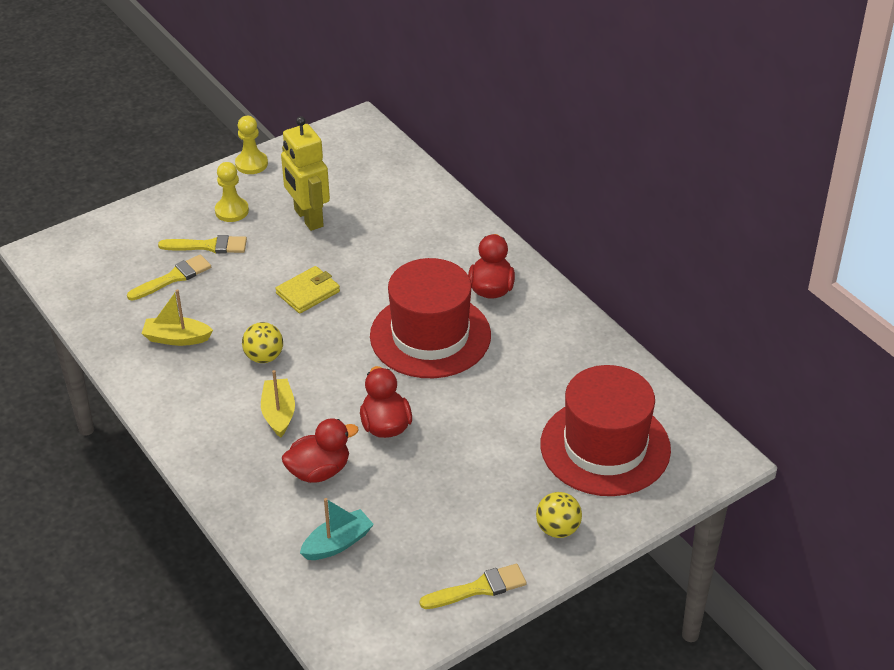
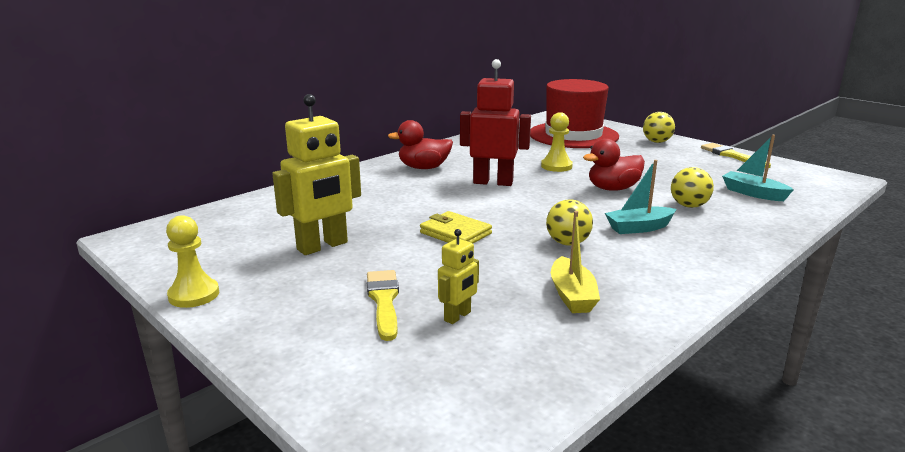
camera: 100 degrees left, 20 degrees down
yellow brush [127,254,211,301] -> yellow robot [438,229,479,324]
yellow pawn [215,162,249,222] -> yellow pawn moved to [541,112,573,172]
yellow boat [261,370,295,438] -> turquoise boat [605,160,676,234]
red duck [282,419,359,483] -> yellow ball [671,167,714,208]
red hat [370,258,491,378] -> red robot [460,59,531,186]

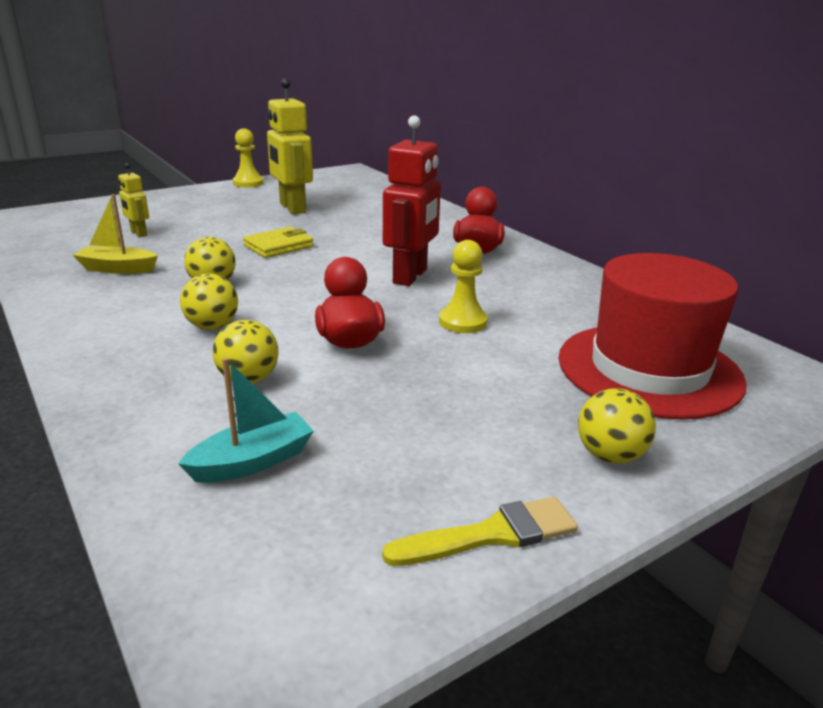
camera: 100 degrees right, 5 degrees up
yellow brush [367,270,399,341] -> none
turquoise boat [605,160,676,234] -> yellow ball [180,273,238,330]

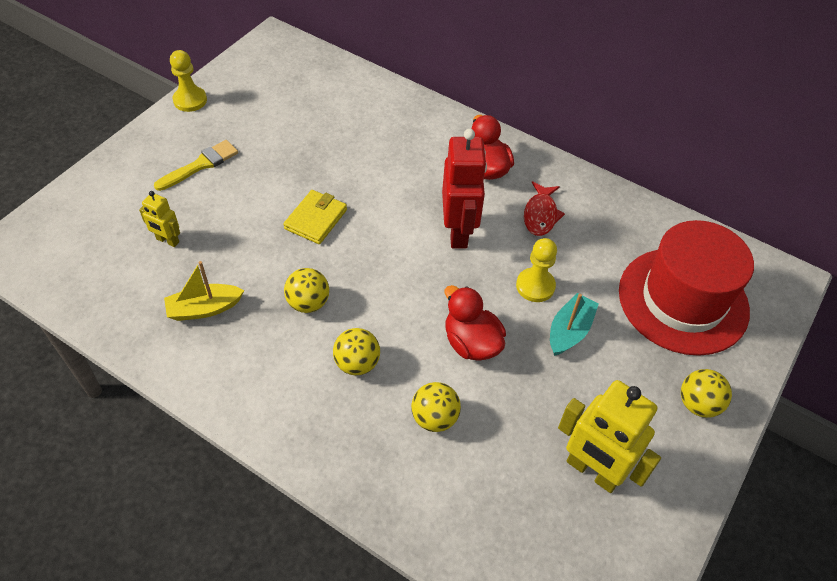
camera: 25 degrees left, 25 degrees up
turquoise boat [178,357,314,483] -> turquoise boat moved to [550,293,599,356]
yellow robot [267,78,313,214] -> yellow robot moved to [558,380,661,493]
yellow brush [382,497,578,566] -> yellow brush moved to [154,140,238,191]
none -> red fish [524,181,565,236]

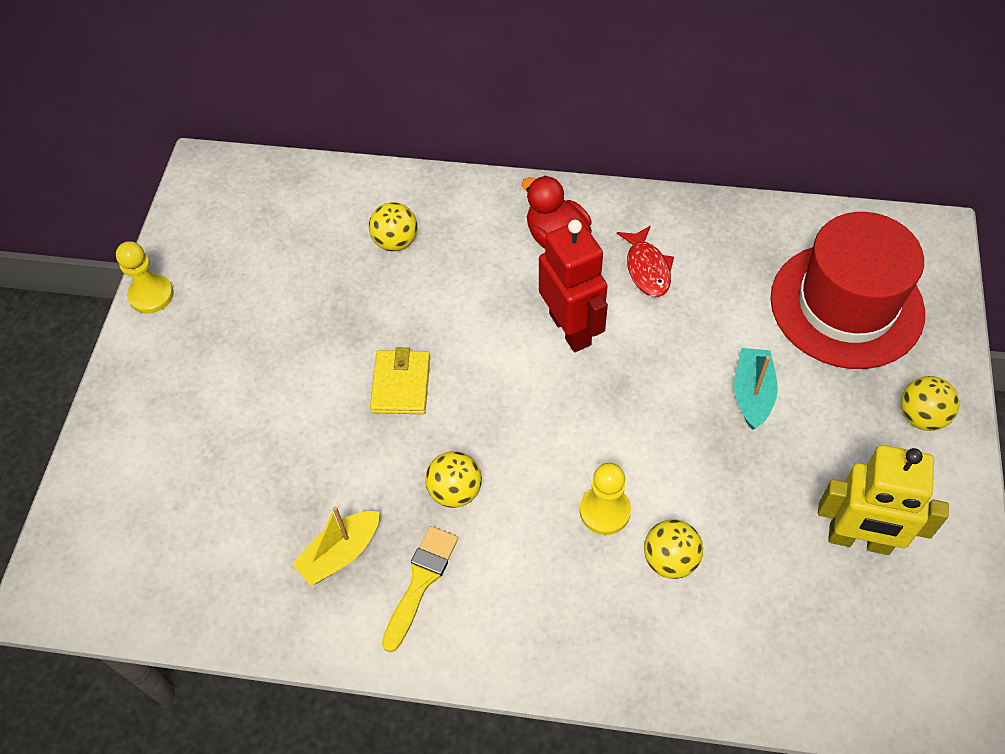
camera: 20 degrees left, 5 degrees up
yellow robot [139,191,180,247] -> none
yellow brush [154,140,238,191] -> yellow brush moved to [382,526,458,652]
yellow ball [333,328,380,375] -> yellow ball moved to [369,202,418,251]
red duck [445,285,506,361] -> none
yellow pawn [516,238,557,302] -> yellow pawn moved to [580,463,631,535]

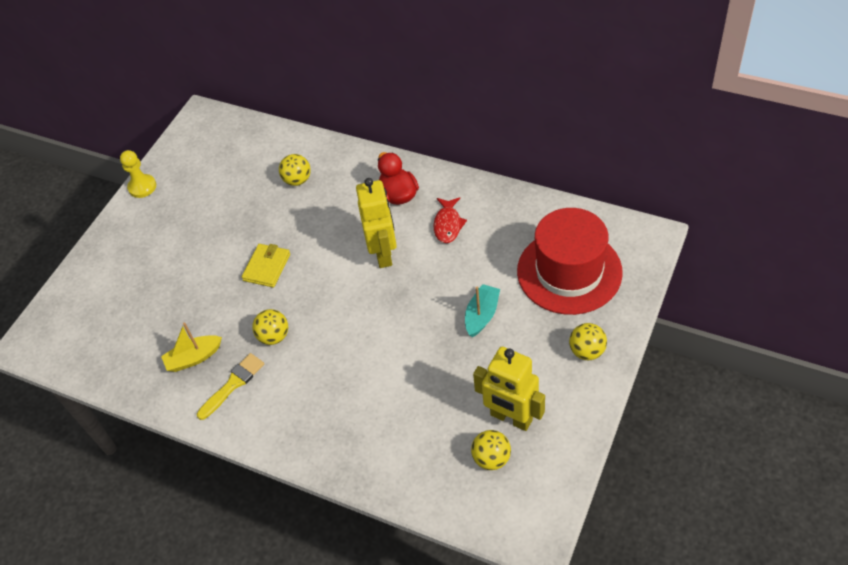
camera: 20 degrees right, 5 degrees down
red robot [539,220,608,352] -> yellow robot [356,178,397,268]
yellow pawn [580,463,631,535] -> none
yellow ball [644,519,703,579] -> yellow ball moved to [471,430,511,470]

